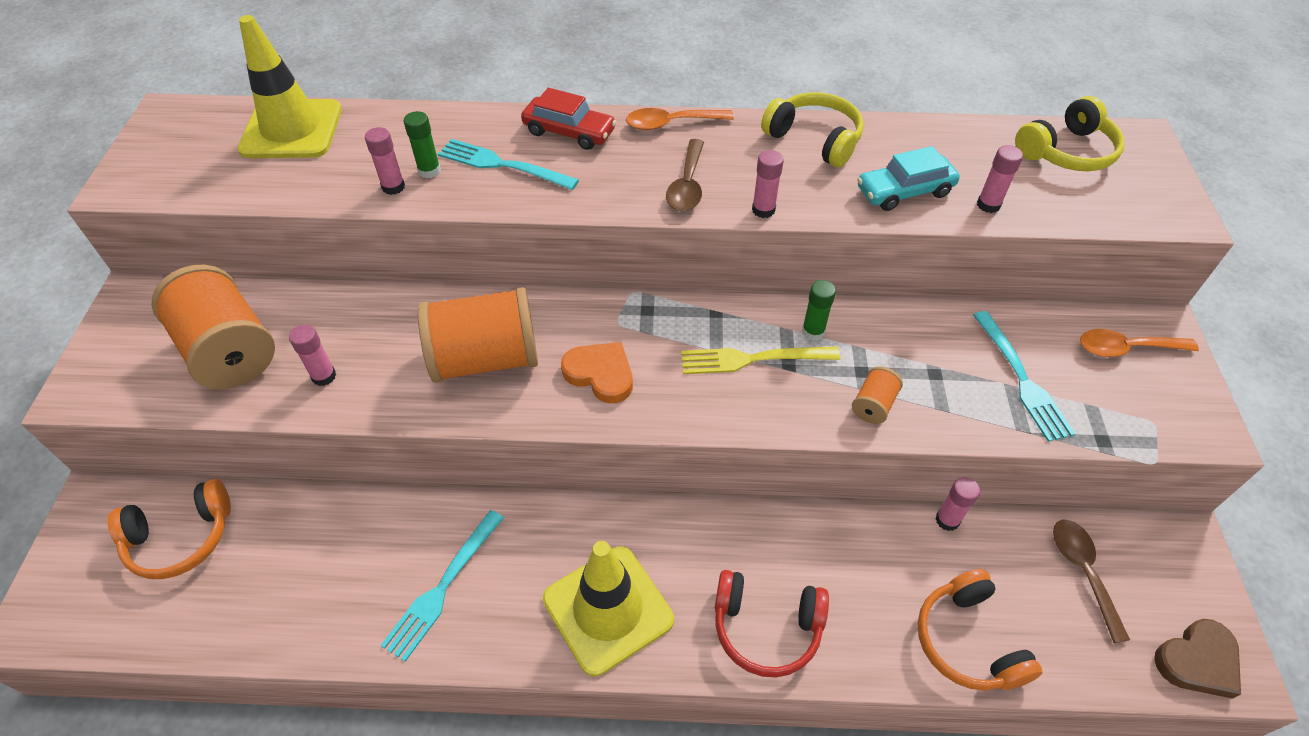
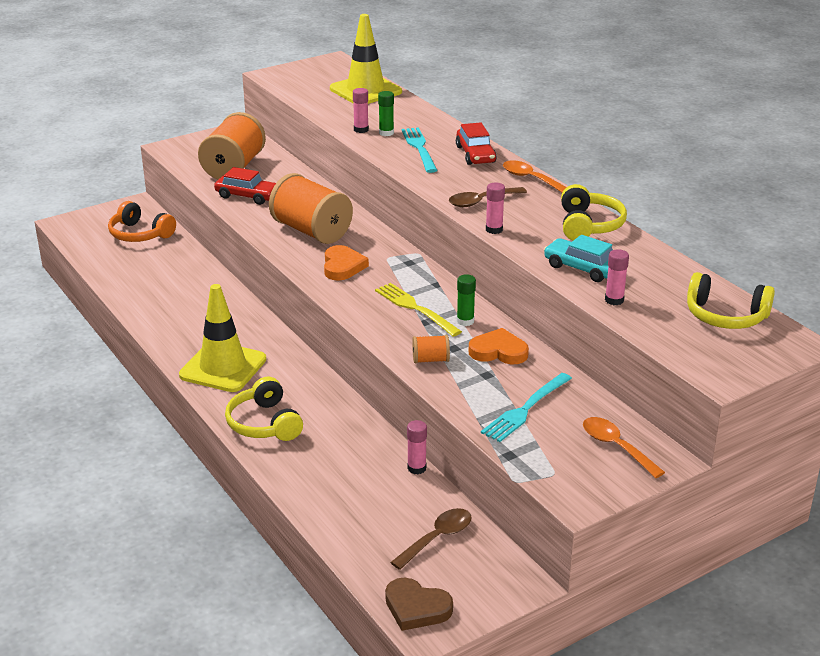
camera: 55 degrees right, 20 degrees down
pink glue stick [289,325,336,386] -> red car [214,167,276,205]
turquoise fork [380,510,504,662] -> none
red headphones [715,570,829,678] -> yellow headphones [225,377,303,441]
orange headphones [917,569,1042,690] -> none
none -> orange heart [469,328,529,364]

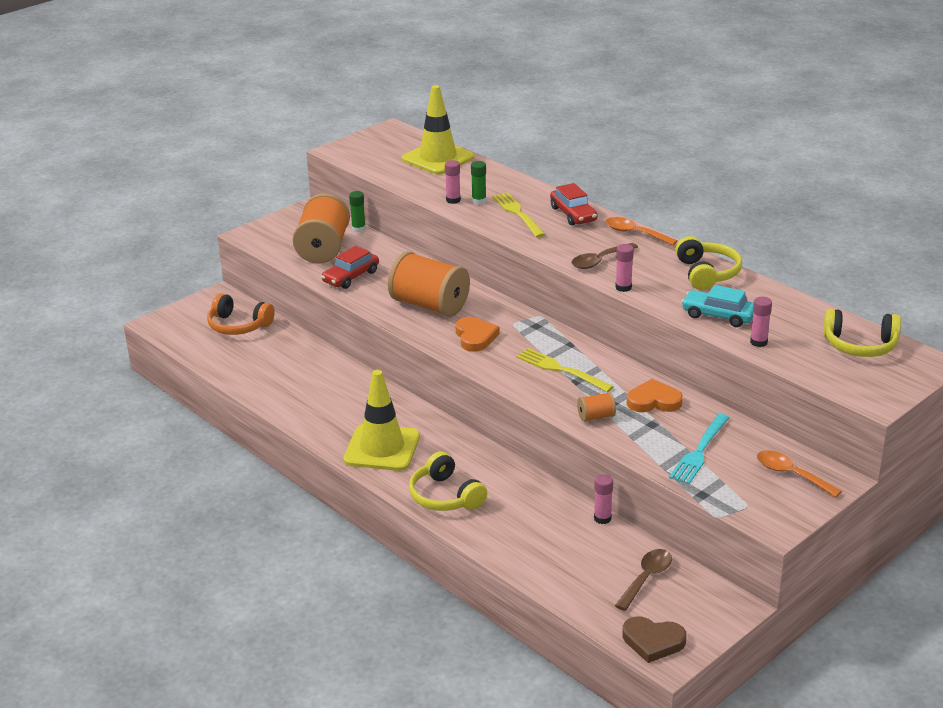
camera: 10 degrees left, 0 degrees up
red car [214,167,276,205] -> red car turned 120 degrees clockwise [321,246,379,289]
turquoise fork [401,127,437,173] -> yellow fork [492,192,546,238]
green glue stick [457,274,476,326] -> green glue stick moved to [349,191,366,232]

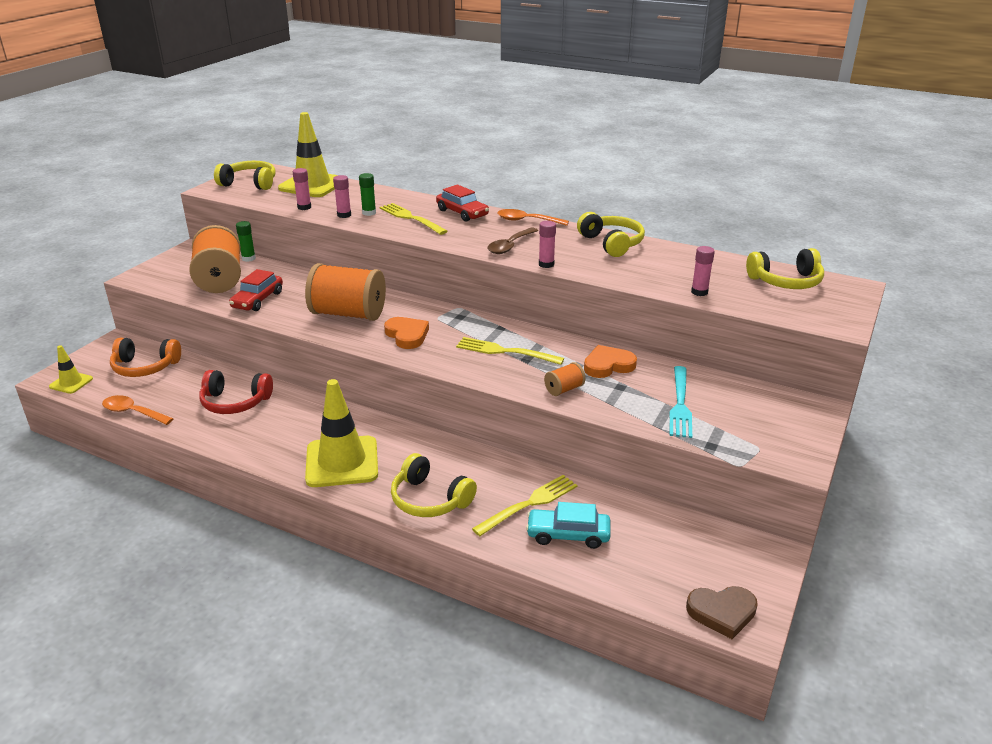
camera: 20 degrees left, 0 degrees up
pink glue stick [594,474,613,524] -> pink glue stick moved to [293,168,311,210]
brown spoon [615,549,672,611] -> none
turquoise car [681,285,754,327] -> turquoise car moved to [526,502,611,549]
orange spoon [757,450,842,498] -> orange spoon moved to [102,395,173,425]
none -> yellow traffic cone [49,345,93,394]
none -> red headphones [199,370,273,414]
none -> yellow headphones [214,161,276,190]
none -> yellow fork [472,475,578,536]

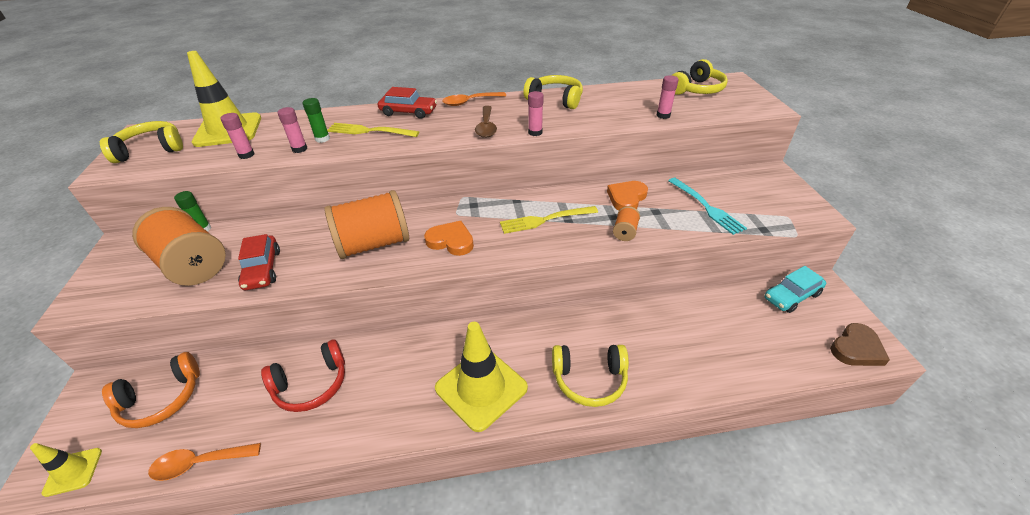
camera: 35 degrees left, 10 degrees up
yellow fork [472,475,578,536] -> none
turquoise car [526,502,611,549] -> turquoise car moved to [765,266,826,313]

